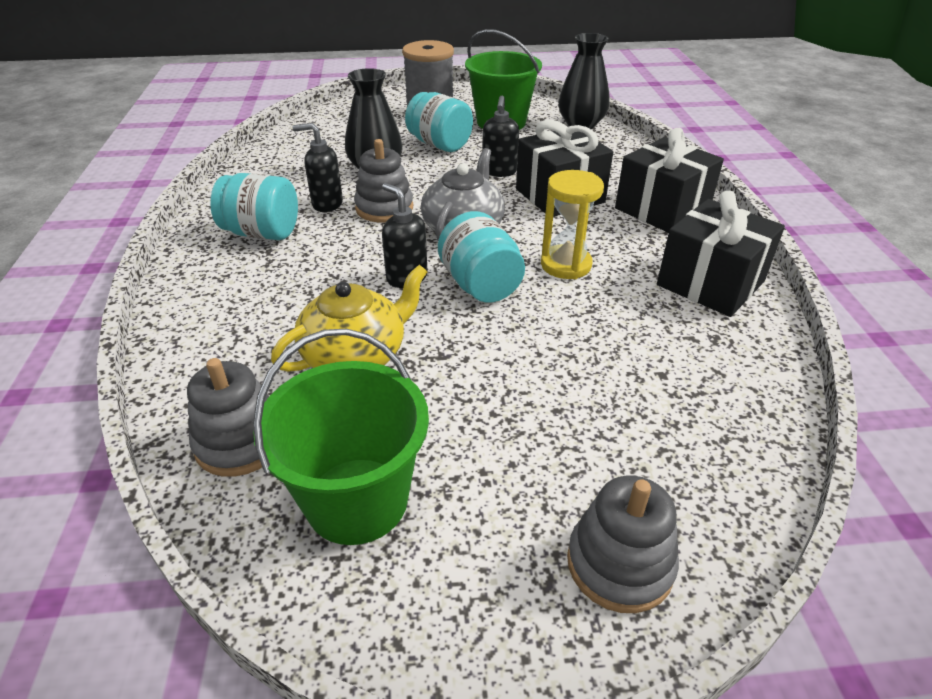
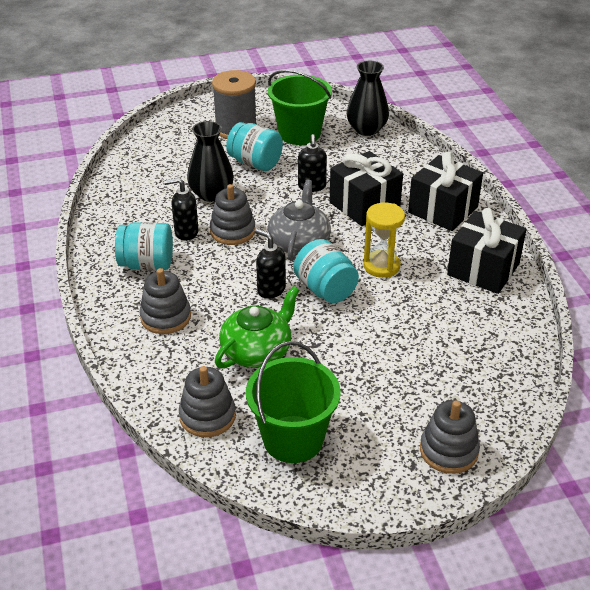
camera: 10 degrees left, 0 degrees up
yellow teapot [271,265,427,372] -> green teapot [215,286,299,369]
none -> grey stacking toy [139,268,191,334]

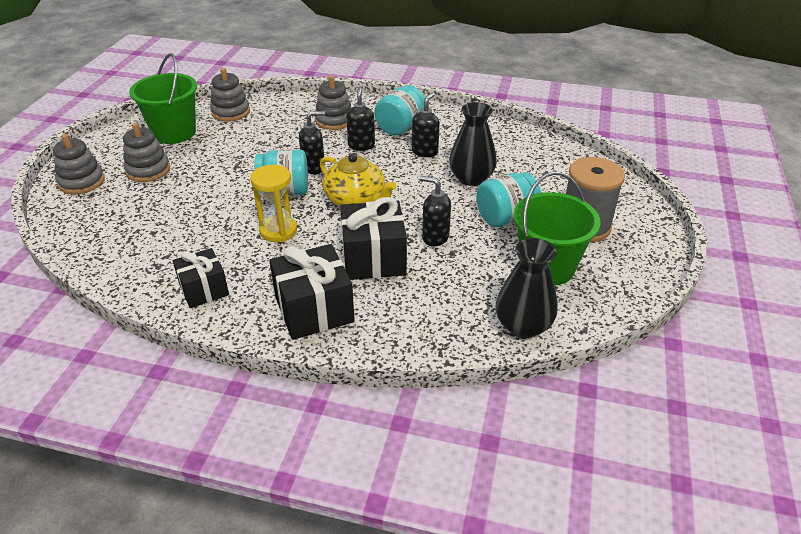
camera: 120 degrees right, 0 degrees up
grey stacking toy [210,184,256,245] -> grey stacking toy moved to [123,123,170,182]
green teapot [215,286,299,369] -> none
grey teapot [268,179,331,261] -> yellow teapot [320,154,396,206]
black gift [447,208,527,294] -> black gift [173,248,229,308], size x0.64
none -> black soap dispenser [346,86,375,151]

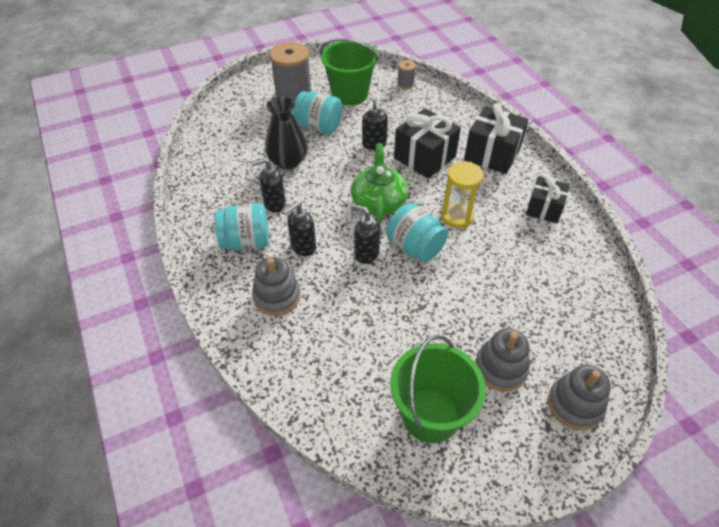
camera: 130 degrees left, 10 degrees up
grey stacking toy [210,68,250,122] -> none
yellow teapot [320,154,396,206] -> green teapot [351,143,408,224]
black vase [496,238,557,338] -> grey spool [397,60,416,89]

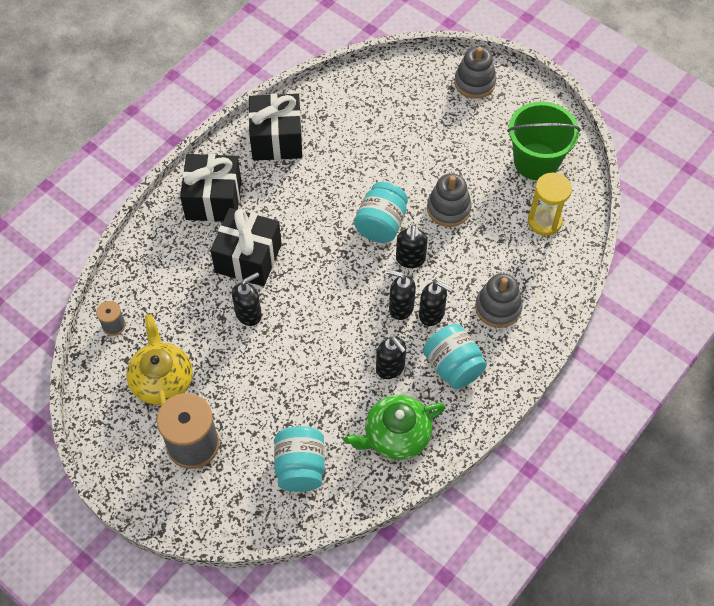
camera: 115 degrees left, 10 degrees up
black vase [265,97,307,170] -> none
turquoise jar [293,91,342,134] -> turquoise jar moved to [274,426,325,492]
green bucket [320,38,379,105] -> yellow teapot [127,314,193,406]
green teapot [351,143,408,224] -> green teapot moved to [344,395,446,460]
yellow hourglass [441,161,483,228] -> yellow hourglass moved to [528,173,572,236]
grey stacking toy [475,328,530,392] -> grey stacking toy moved to [427,173,472,227]
black gift [526,175,570,223] -> black gift [248,94,302,161], size x1.55
none -> black soap dispenser [386,269,416,320]

